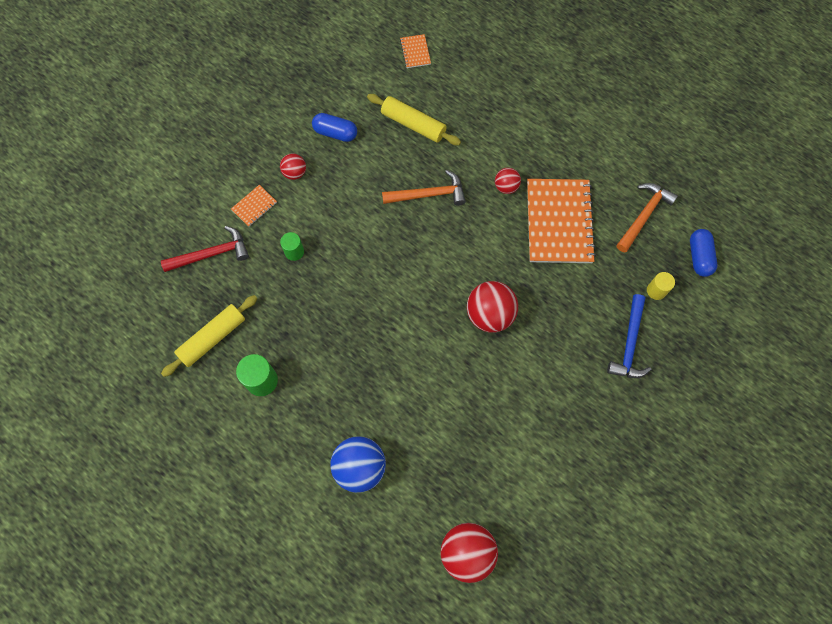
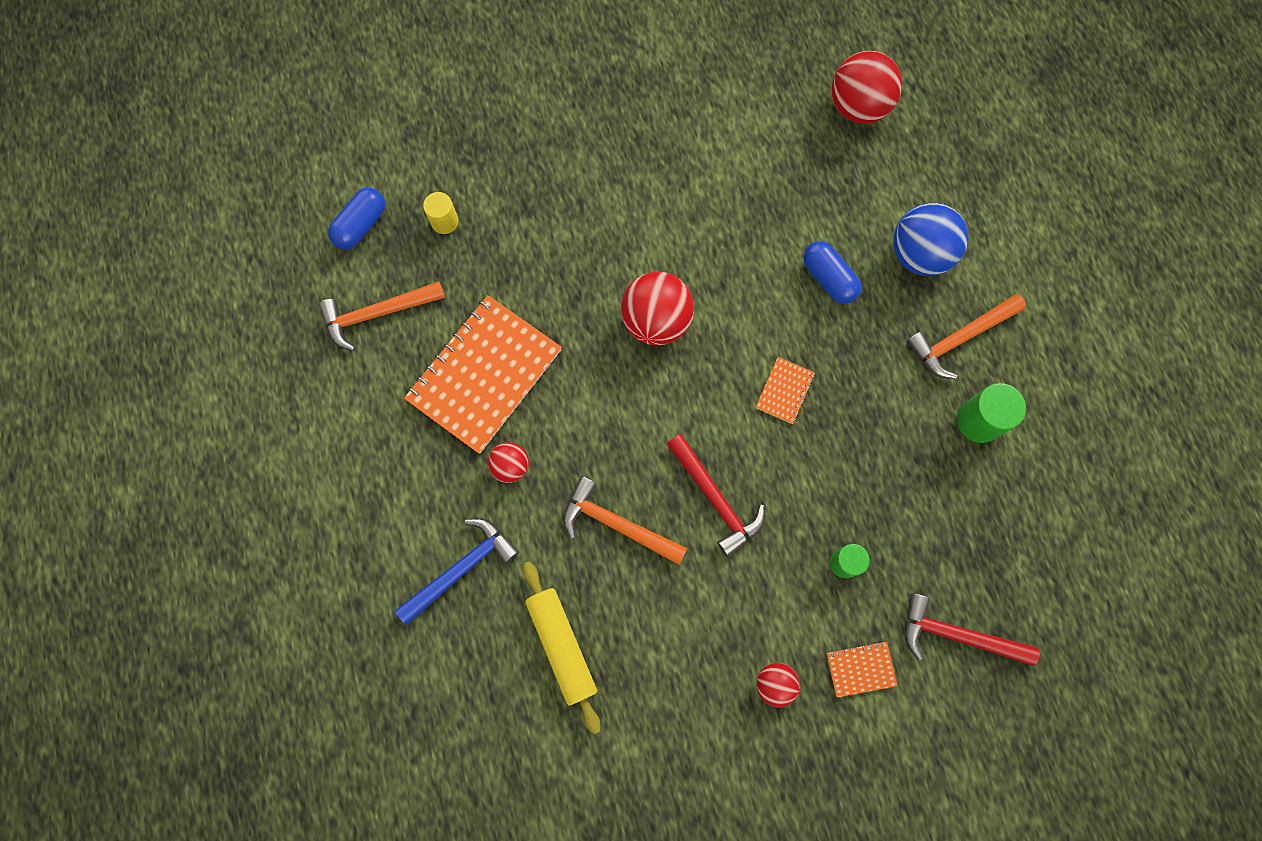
camera: 145 degrees left, 5 degrees up
yellow rolling pin [161,295,257,377] -> none
blue capsule [312,113,357,142] -> blue capsule moved to [803,241,861,304]
orange notebook [400,34,431,68] -> orange notebook moved to [756,357,815,424]
blue hammer [607,294,652,378] -> blue hammer moved to [395,518,519,625]
none -> red hammer [667,434,765,557]
none -> orange hammer [906,294,1026,379]

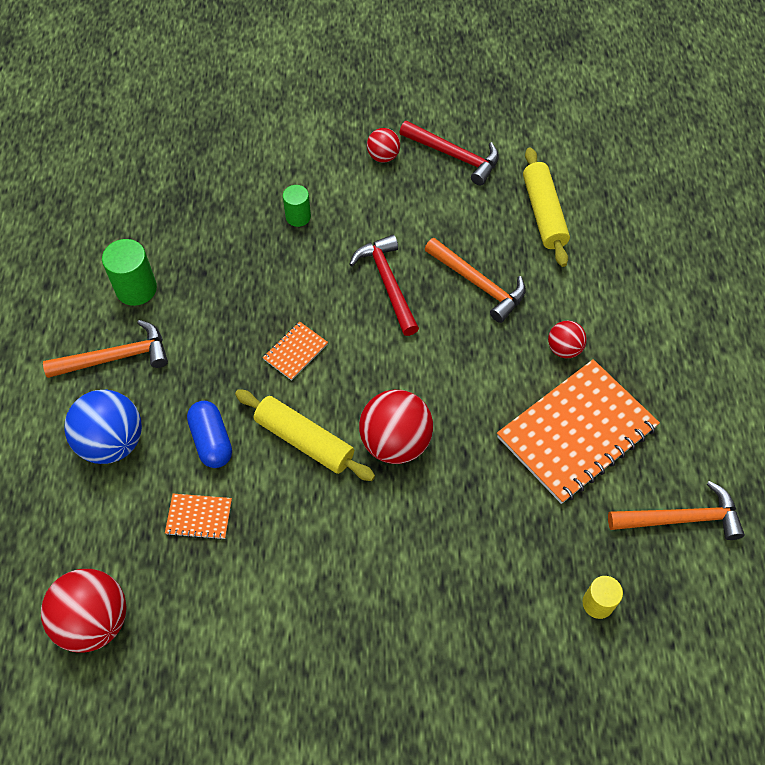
camera: 165 degrees left, 15 degrees down
blue capsule [328,187,385,250] -> none
blue hammer [395,518,519,625] -> none
orange notebook [827,641,898,697] -> orange notebook moved to [165,494,232,540]
red hammer [905,593,1040,666] -> red hammer moved to [399,121,499,186]
none -> yellow rolling pin [235,389,375,481]

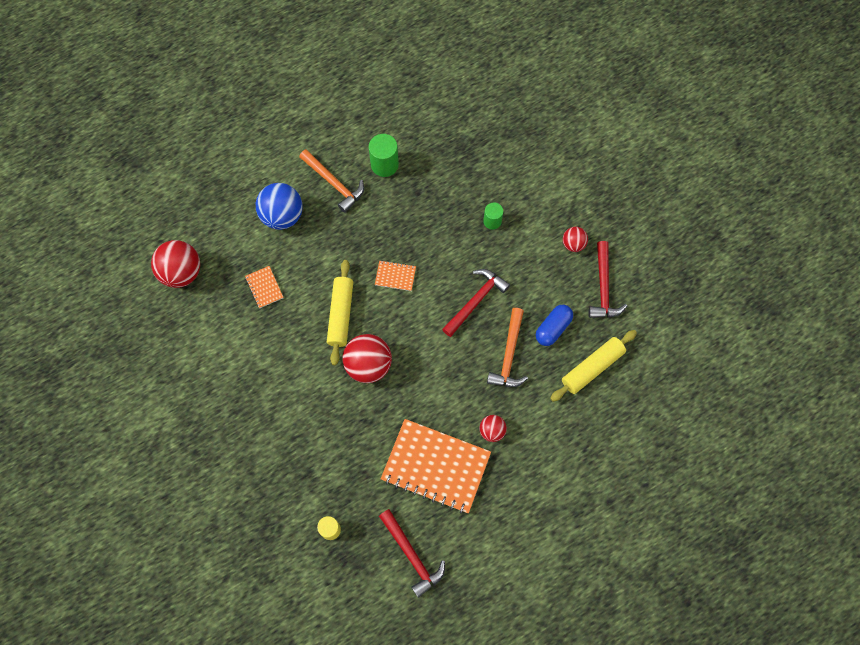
camera: 60 degrees right, 10 degrees up
blue capsule [187,401,232,468] -> blue capsule moved to [536,305,573,346]
orange hammer [608,481,745,540] -> red hammer [379,509,445,598]

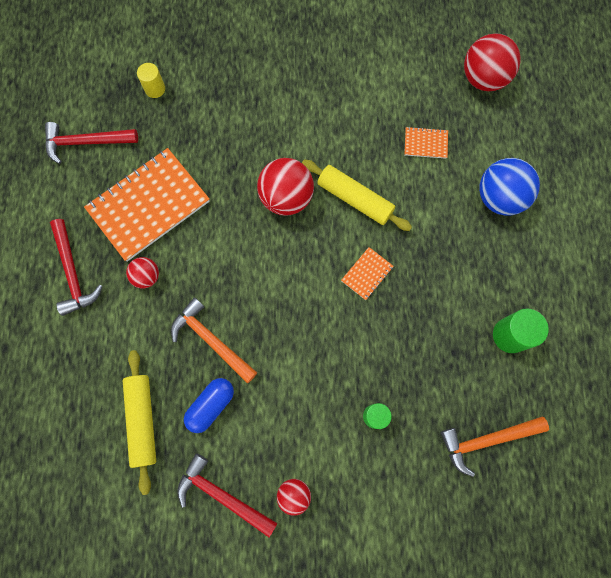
camera: 120 degrees right, 5 degrees up
orange hammer [299,149,364,213] -> orange hammer moved to [441,416,549,477]
red hammer [442,269,510,337] -> red hammer moved to [50,219,103,316]
blue capsule [536,305,573,346] -> blue capsule turned 60 degrees clockwise [184,378,234,433]

